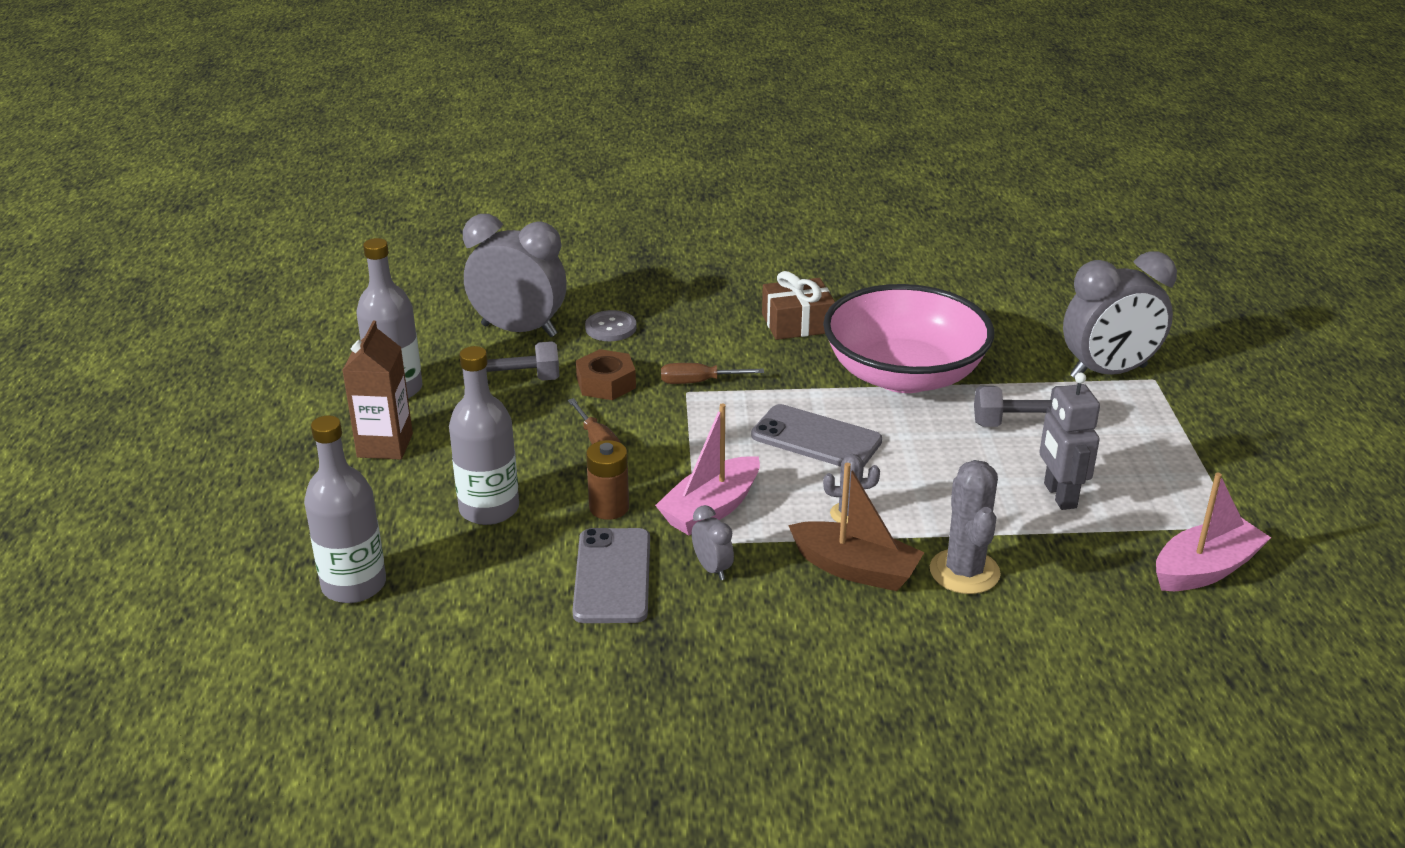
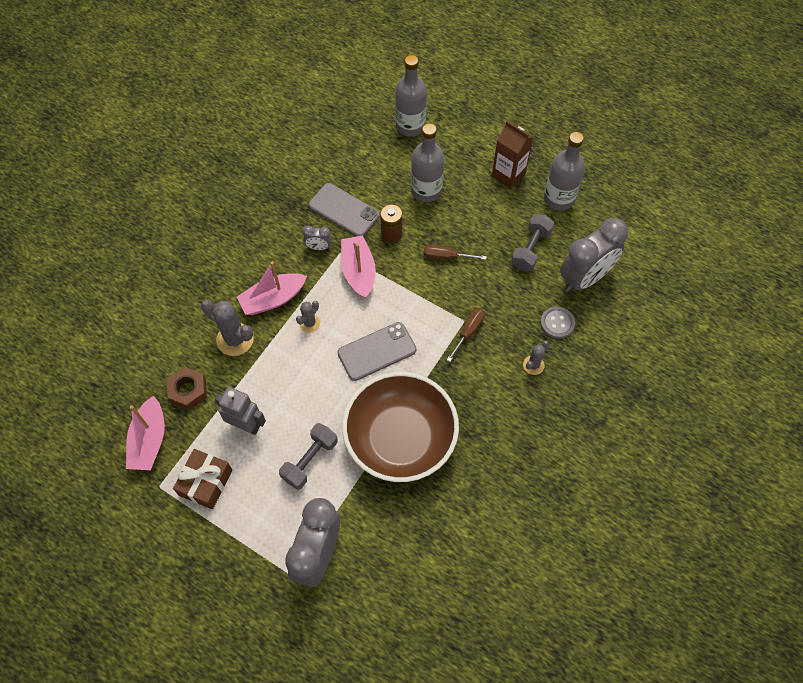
camera: 125 degrees right, 30 degrees up
brown nut [576,349,636,400] -> brown nut moved to [167,367,207,410]
brown gift [762,271,835,340] -> brown gift moved to [173,449,232,509]
brown boat [788,463,925,591] -> pink boat [237,261,307,315]
pink bowl [823,284,994,393] -> brown bowl [342,372,459,482]
none -> grey cactus [523,341,549,375]

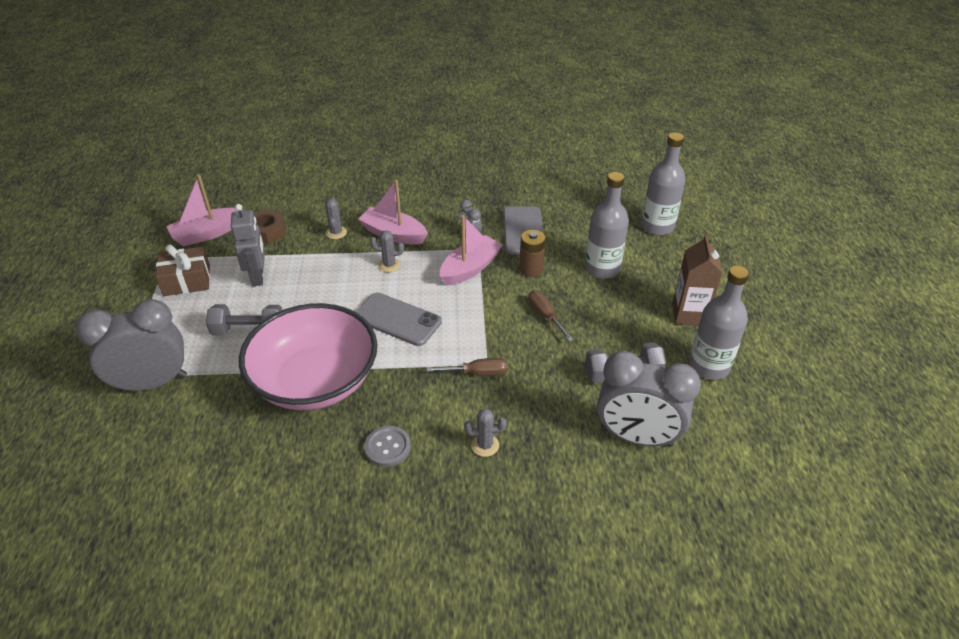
camera: 55 degrees right, 20 degrees down
grey cactus [201,300,254,356] -> grey cactus [325,198,347,239], size x0.57
brown bowl [342,372,459,482] -> pink bowl [239,303,378,410]
grey button [540,306,575,339] -> grey button moved to [364,426,411,467]

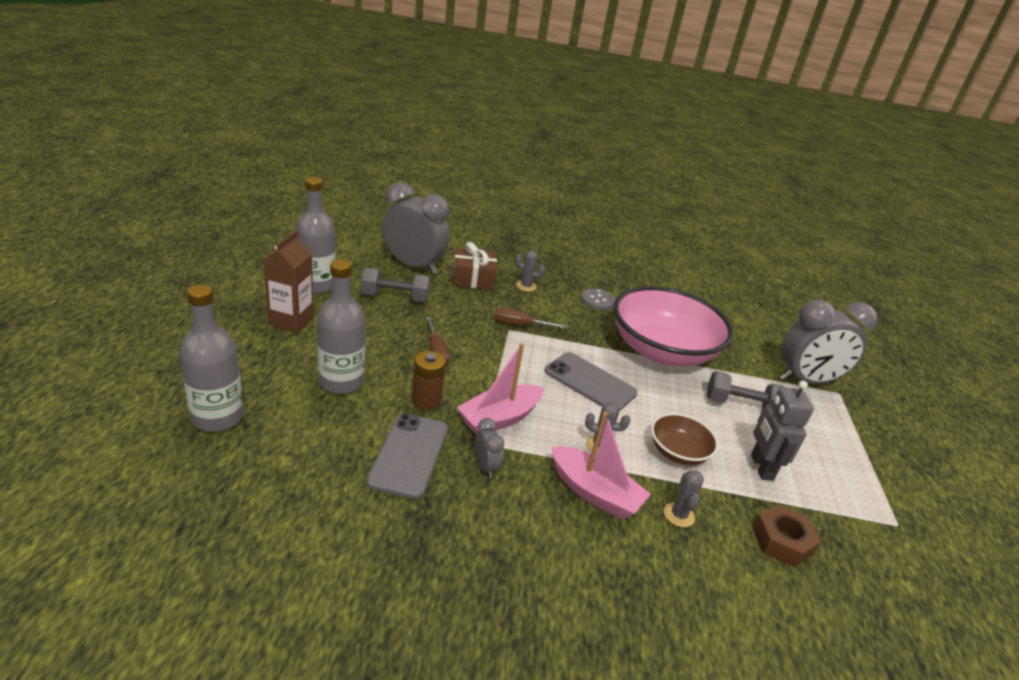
camera: 175 degrees left, 10 degrees down
brown gift [155,244,210,296] -> brown gift moved to [453,242,497,290]
pink boat [166,174,243,246] -> none
none -> brown bowl [651,413,718,465]

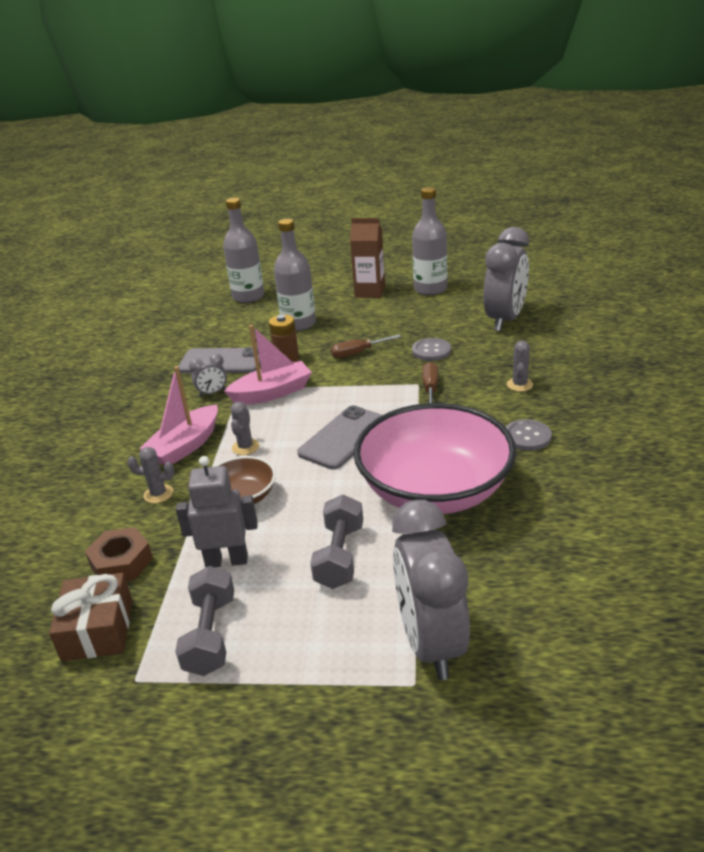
camera: 95 degrees right, 0 degrees up
grey dumbbell [361,268,430,302] -> grey dumbbell moved to [175,566,234,676]
brown gift [453,242,497,290] -> brown gift moved to [49,573,133,661]
pink boat [457,343,544,434] -> pink boat turned 105 degrees clockwise [224,325,312,405]
none -> grey button [412,338,451,361]

